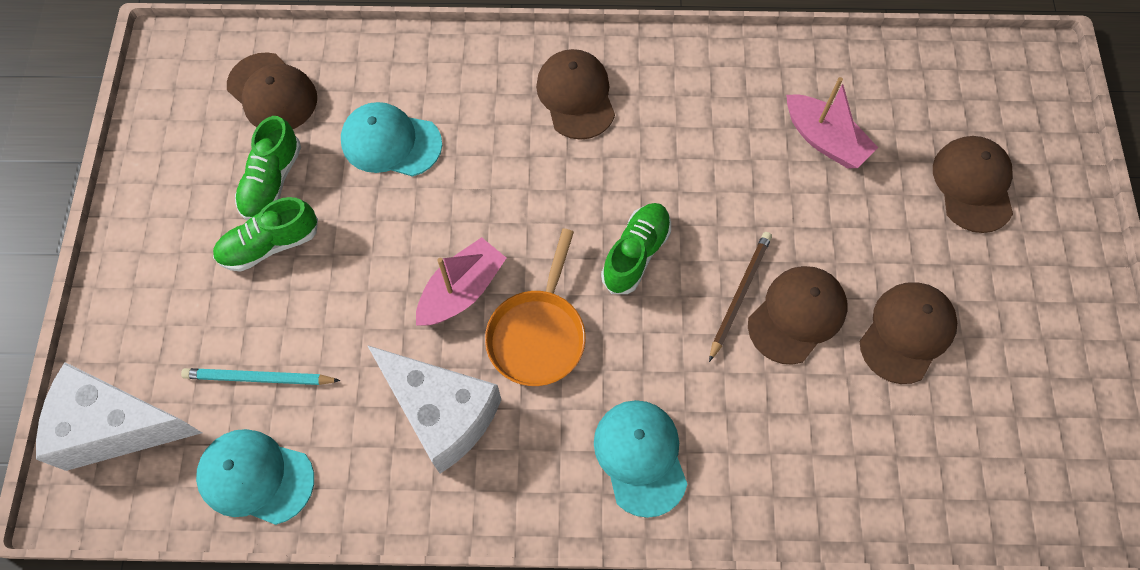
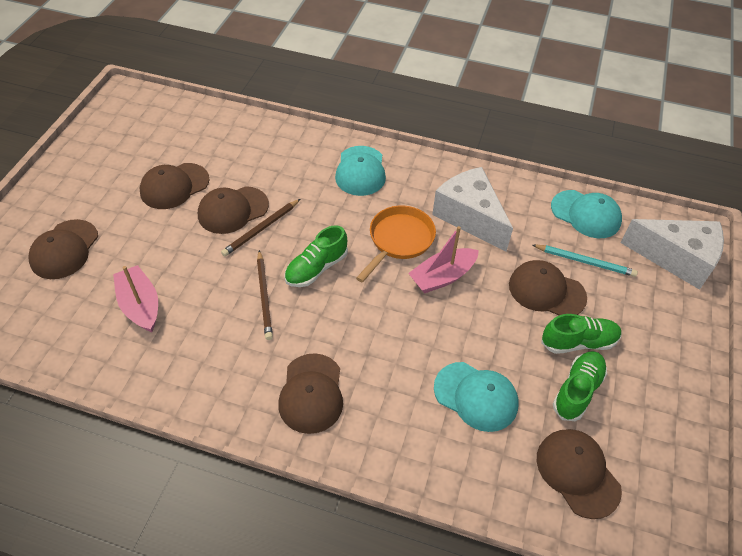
camera: 165 degrees left, 15 degrees down
none -> brown pencil [257,250,273,340]
none -> brown cap [509,260,587,315]

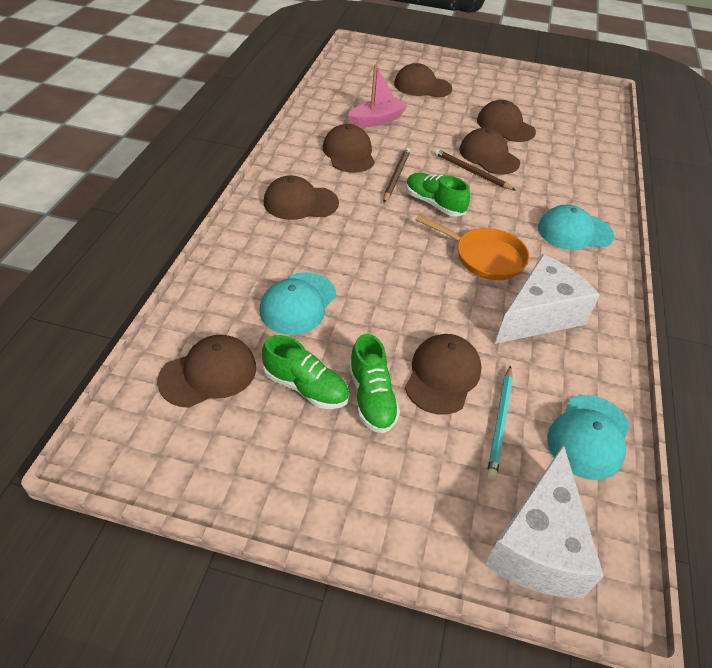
camera: 85 degrees right, 5 degrees down
brown pencil [257,250,273,340] -> brown pencil turned 120 degrees clockwise [383,148,410,203]
pink boat [408,226,479,294] -> none
none -> brown cap [323,124,375,173]

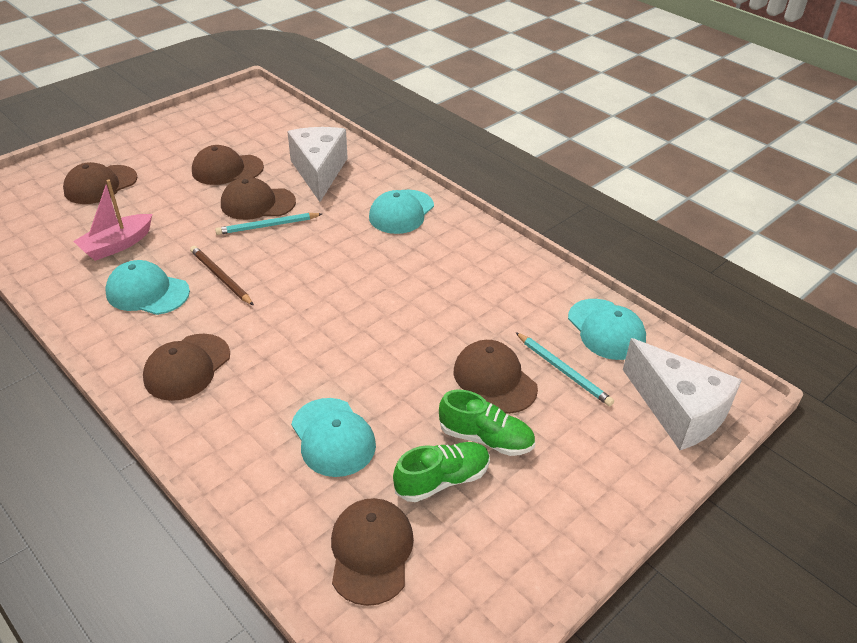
camera: 55 degrees left, 5 degrees down
brown cap [323,124,375,173] -> turquoise cap [105,260,190,315]
pink boat [348,65,408,128] -> pink boat turned 135 degrees counterclockwise [73,180,152,261]
green shoe [406,173,470,217] -> none
orange pan [415,215,530,280] -> none
brown pencil [434,149,516,191] -> turquoise pencil [215,213,322,235]
white cheese [495,254,600,344] -> white cheese moved to [287,127,348,202]

